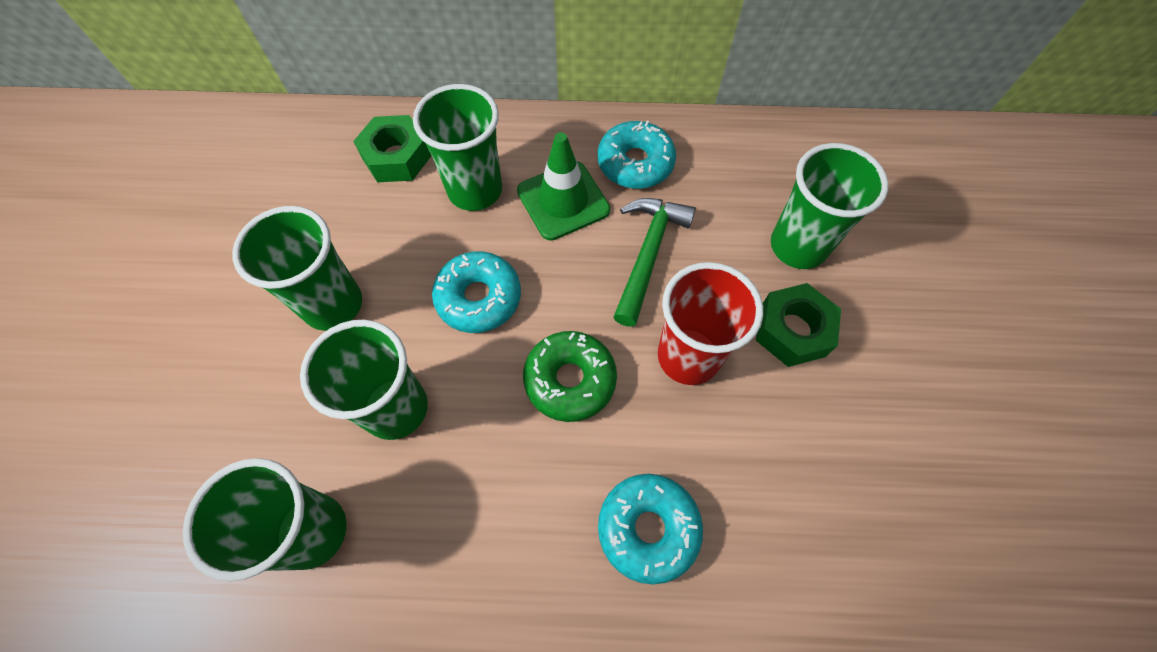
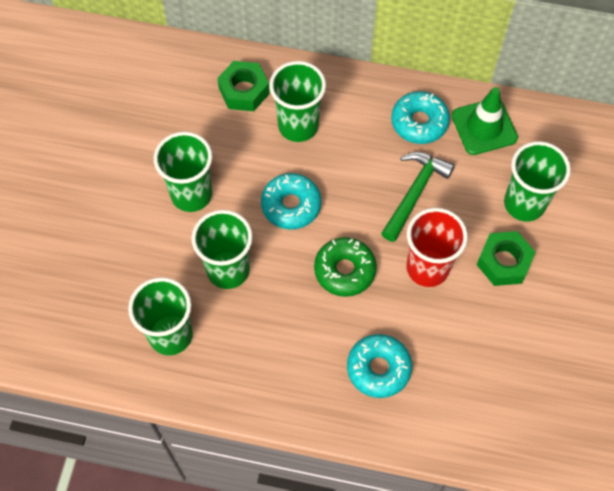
camera: 10 degrees right, 0 degrees up
green traffic cone [517,132,610,241] -> green traffic cone moved to [451,87,518,155]

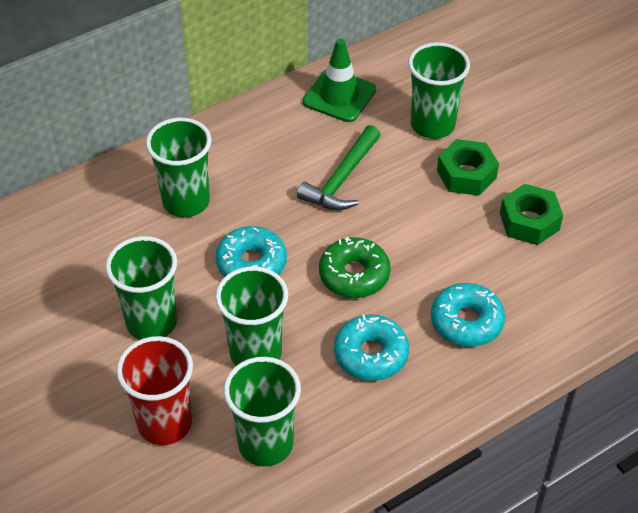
camera: 45 degrees left, 15 degrees down
green nut [217,61,270,111] -> green nut moved to [500,184,563,245]
green hammer [381,152,455,242] -> green hammer turned 135 degrees counterclockwise [297,125,381,210]
turquoise donut [391,91,450,144] -> turquoise donut moved to [334,315,409,381]
red cup [406,208,468,287] -> red cup moved to [116,336,193,445]

